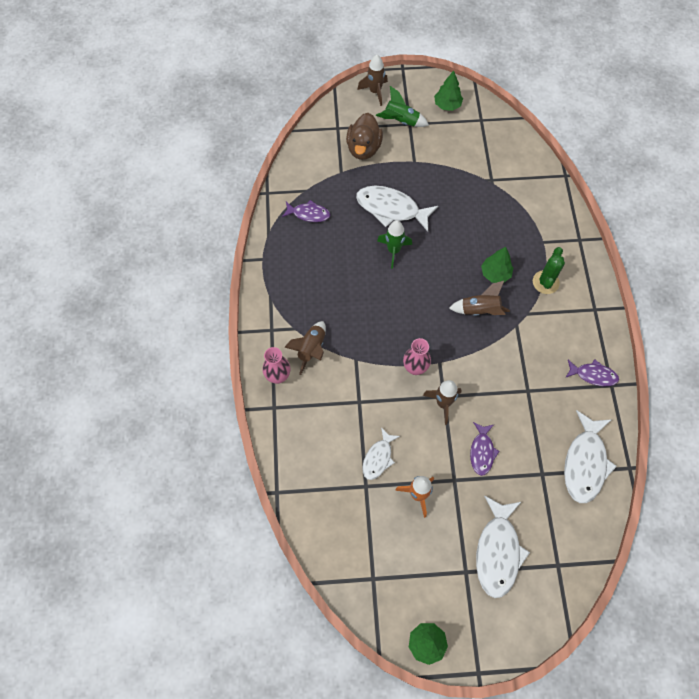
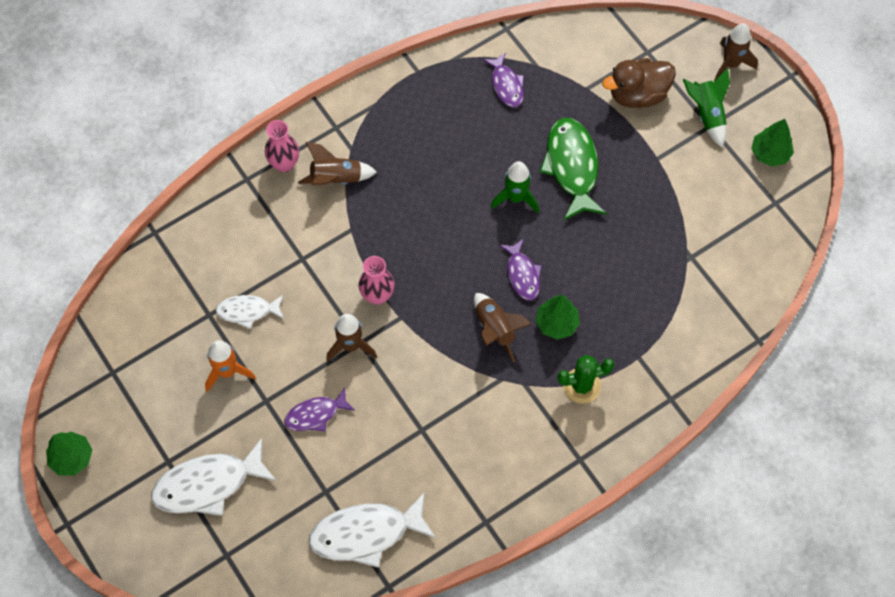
camera: 60 degrees right, 0 degrees up
white fish [356,186,438,232] -> green fish [539,117,607,221]
purple fish [565,359,619,386] -> purple fish moved to [499,239,542,301]

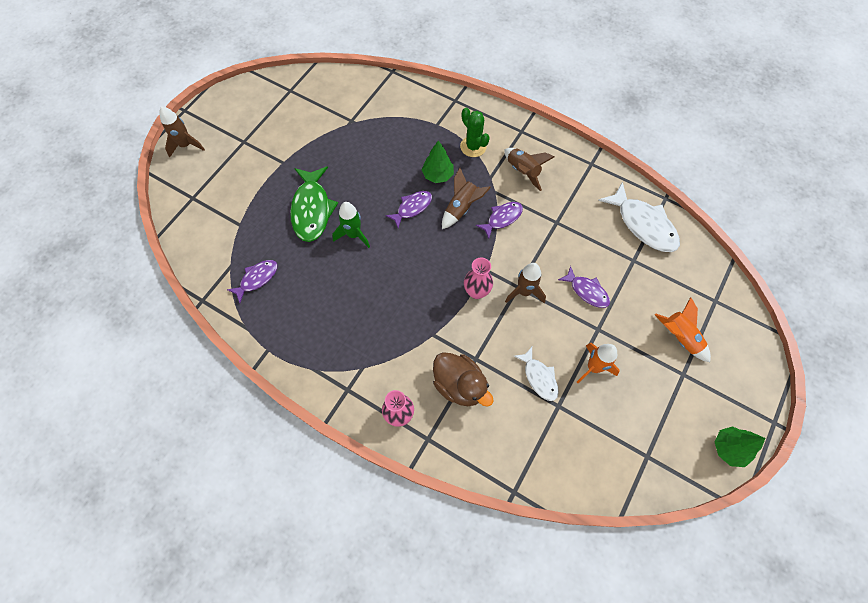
camera: 115 degrees left, 0 degrees up
white fish [151,438,277,516] -> orange rocket [655,297,711,362]
brown rocket [298,142,377,185] -> brown rocket moved to [504,148,554,191]
green fish [539,117,607,221] -> green fish turned 60 degrees counterclockwise [290,166,338,242]
brown duck [602,58,676,108] -> brown duck moved to [433,352,494,406]
green rocket [683,68,730,147] -> none
green tree [751,119,794,167] -> none
none -> purple fish [476,202,523,239]

